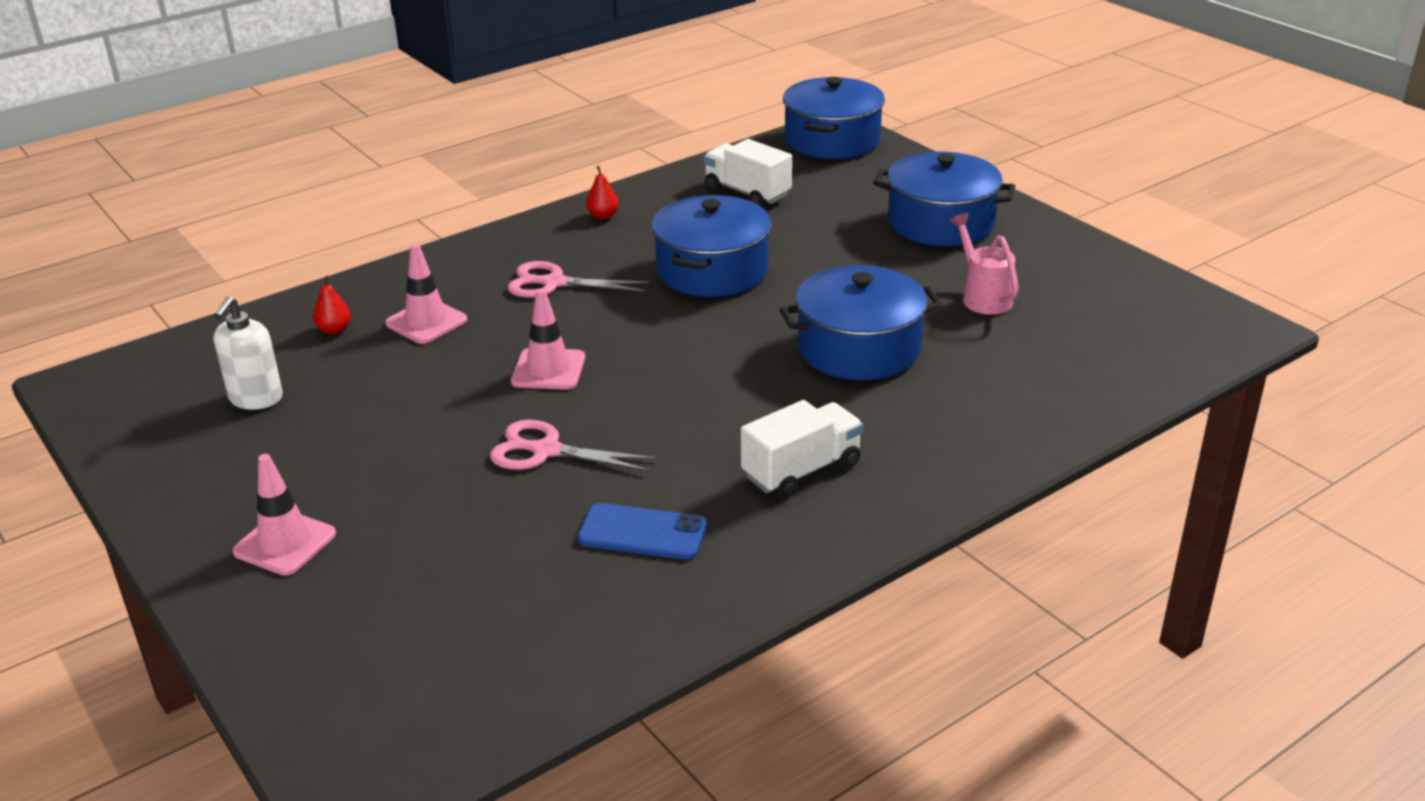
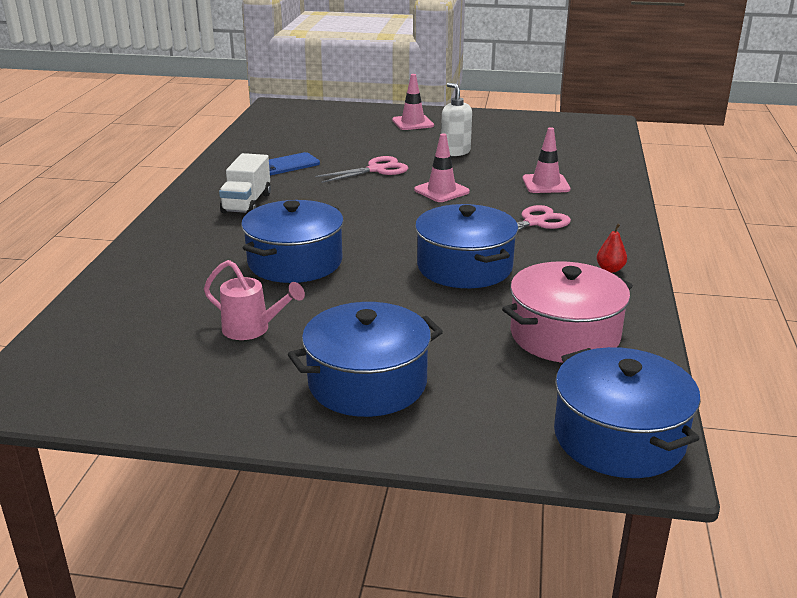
camera: 135 degrees right, 5 degrees down
white soap dispenser [213,296,283,410] -> white soap dispenser moved to [441,82,472,156]
red pear [313,275,351,334] -> none
white truck [703,139,792,207] -> pink pot [502,261,633,363]

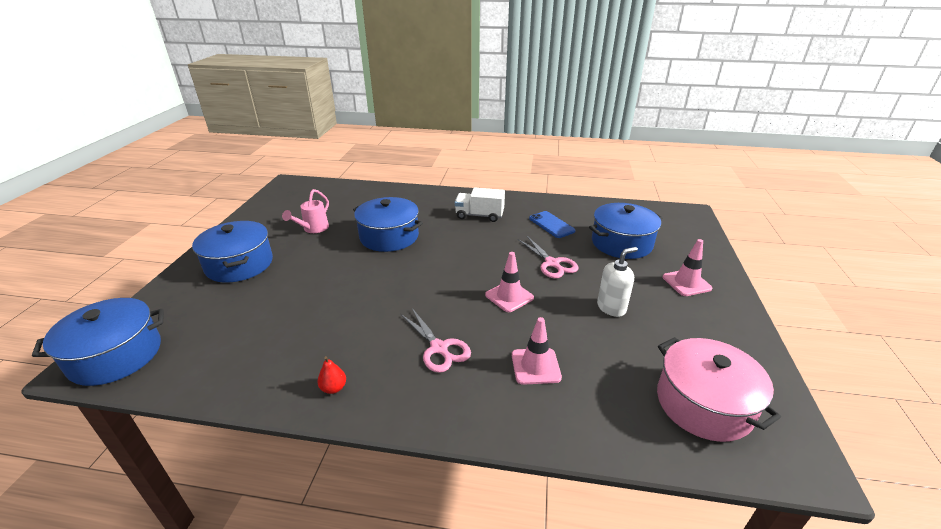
camera: 90 degrees right, 5 degrees up
blue pot [415,204,518,288] -> blue pot moved to [589,203,662,259]
pink pot [502,261,633,363] -> pink pot moved to [657,337,781,442]

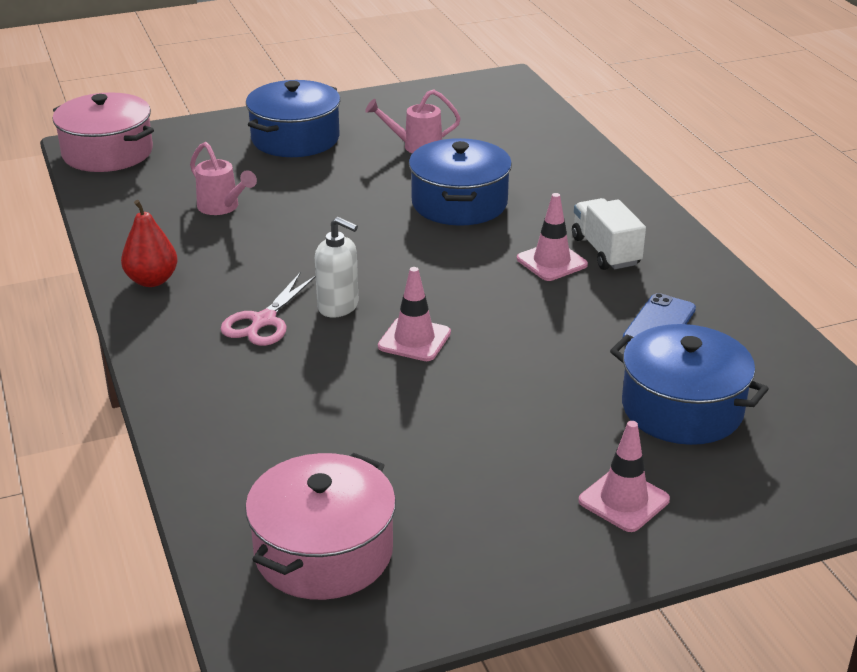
camera: 60 degrees right, 0 degrees up
blue pot [32,298,164,386] -> pink pot [52,92,154,172]
red pear [317,356,346,394] -> red pear [121,200,178,287], size x1.67
pink traffic cone [512,317,562,385] -> pink traffic cone moved to [517,193,588,281]
pink scissors [518,236,579,278] -> none
white soap dispenser [597,247,638,317] -> white soap dispenser moved to [315,217,359,318]
none -> pink watering can [190,142,257,215]

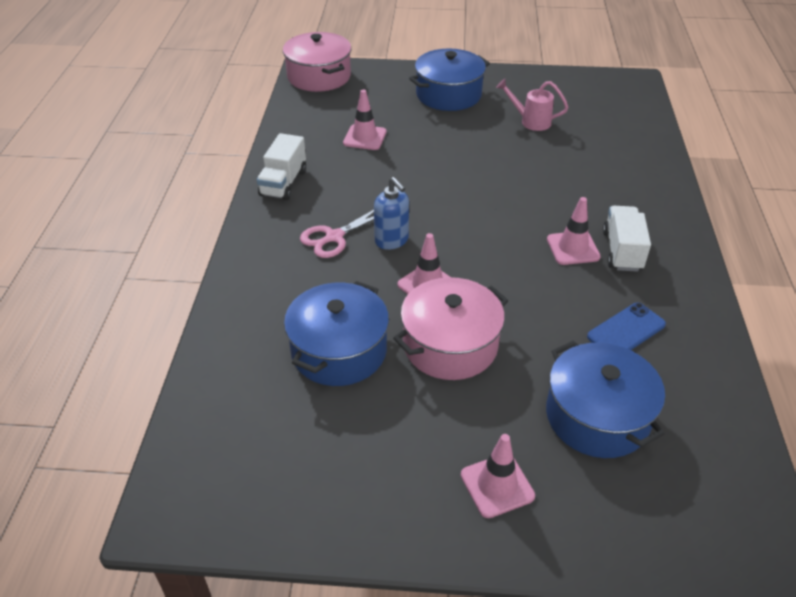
camera: 25 degrees right, 10 degrees up
red pear [121,200,178,287] -> white truck [257,133,306,200]
pink watering can [190,142,257,215] -> pink traffic cone [343,90,386,150]
pink pot [245,453,396,600] -> pink pot moved to [393,277,508,380]
white soap dispenser [315,217,359,318] -> blue soap dispenser [374,177,409,250]
blue pot [409,138,512,226] -> blue pot moved to [284,281,389,386]

